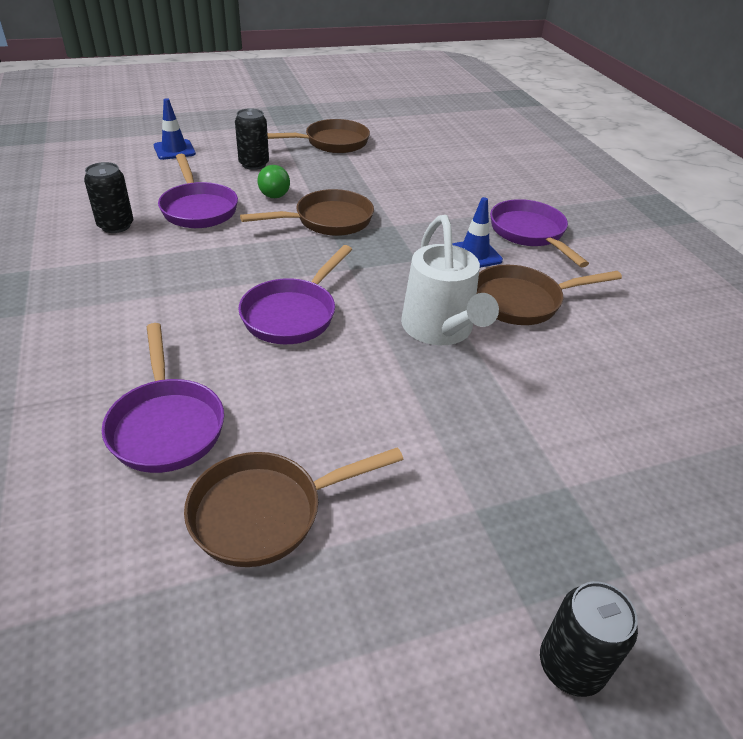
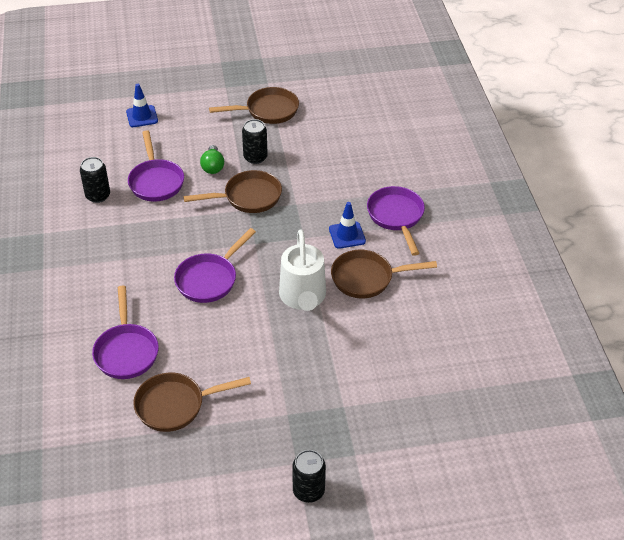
camera: 10 degrees right, 5 degrees up
black can [235,108,269,170] -> black can moved to [242,119,268,164]

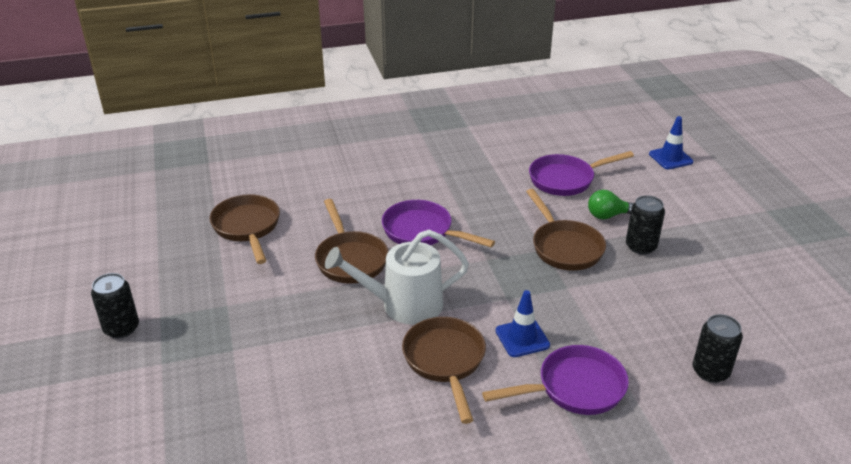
camera: 85 degrees right, 10 degrees down
black can [80,157,110,203] -> black can moved to [693,314,743,383]
purple pan [92,286,159,379] -> none
brown pan [209,87,299,124] -> brown pan moved to [315,199,388,284]

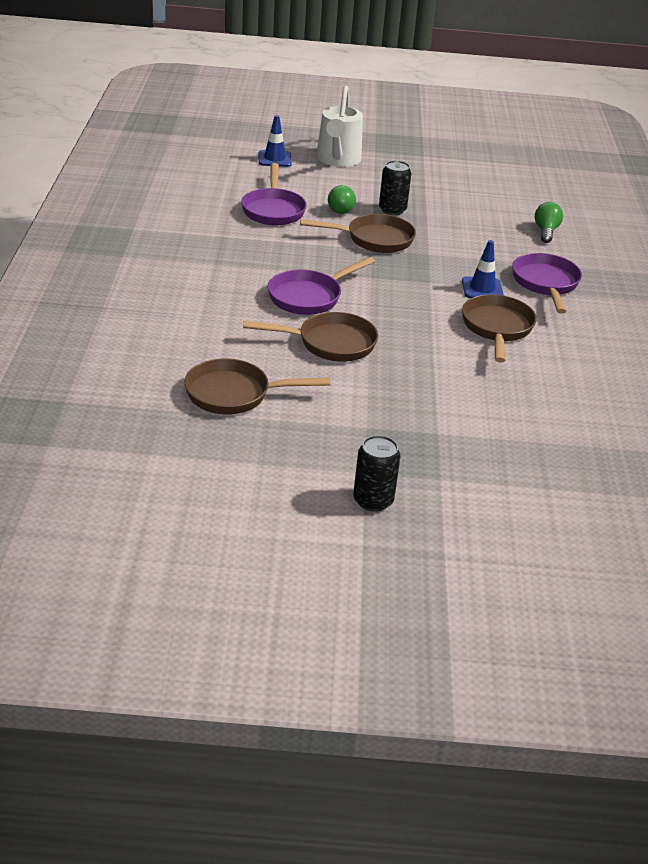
camera: 75 degrees left, 0 degrees up
white watering can [325,230,469,325] -> white watering can moved to [317,85,363,167]
brown pan [402,317,486,424] -> brown pan turned 90 degrees clockwise [462,294,537,363]
black can [693,314,743,383] -> green light bulb [535,202,563,243]

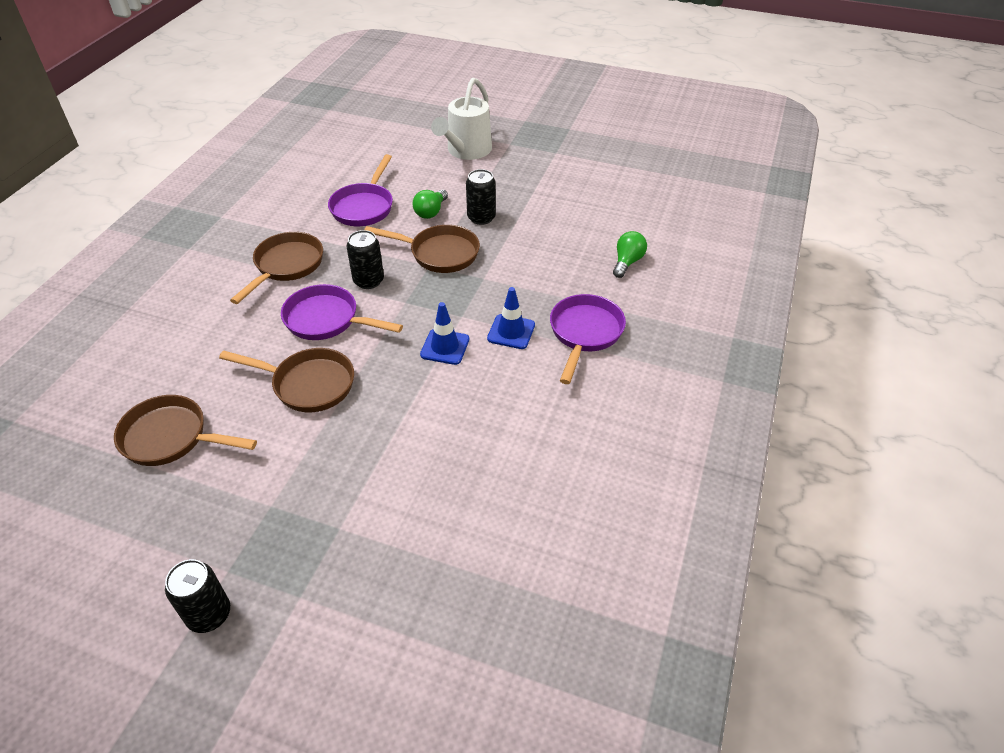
camera: 20 degrees right, 10 degrees up
blue traffic cone [259,115,292,167] -> blue traffic cone moved to [420,302,469,365]
purple pan [268,257,375,315] -> purple pan turned 45 degrees clockwise [281,284,403,340]
brown pan [462,294,537,363] -> brown pan moved to [230,232,323,304]
none -> black can [347,230,384,289]

